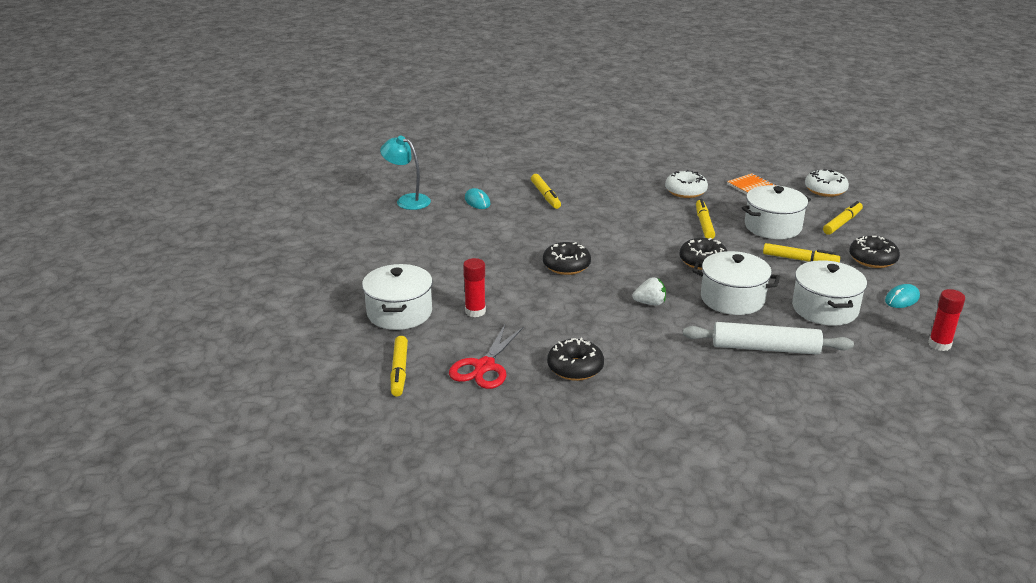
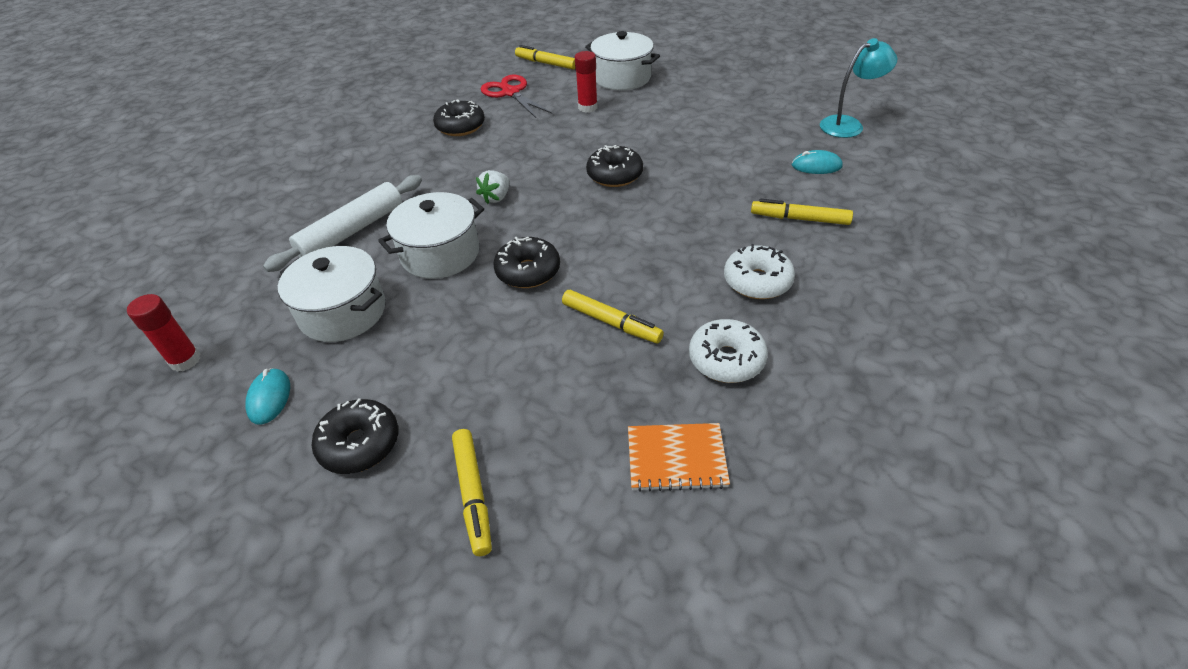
camera: 125 degrees right, 15 degrees up
white pot [742,185,811,239] -> none
yellow marker [763,243,841,263] -> none
white donut [805,169,849,197] -> white donut moved to [724,244,795,299]

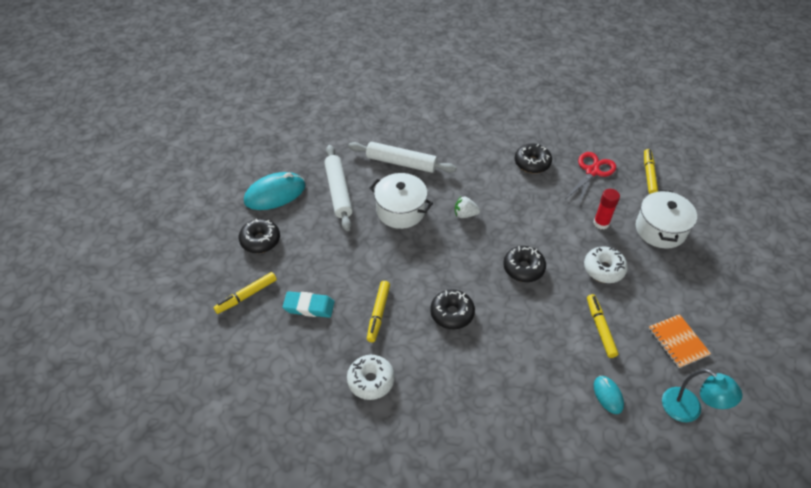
camera: 65 degrees right, 5 degrees up
red glue stick [127,294,201,372] -> none
turquoise mouse [246,368,290,425] -> turquoise mouse [244,172,305,210], size x1.90
white pot [278,246,385,342] -> white rolling pin [324,145,353,231]
black donut [493,237,560,288] -> black donut moved to [430,289,475,329]
orange notebook [628,423,730,492] -> orange notebook moved to [649,314,711,368]
white donut [724,244,795,299] -> white donut moved to [584,246,628,283]
yellow marker [751,199,853,225] -> yellow marker moved to [587,294,618,358]
none -> turquoise eraser [283,291,334,318]

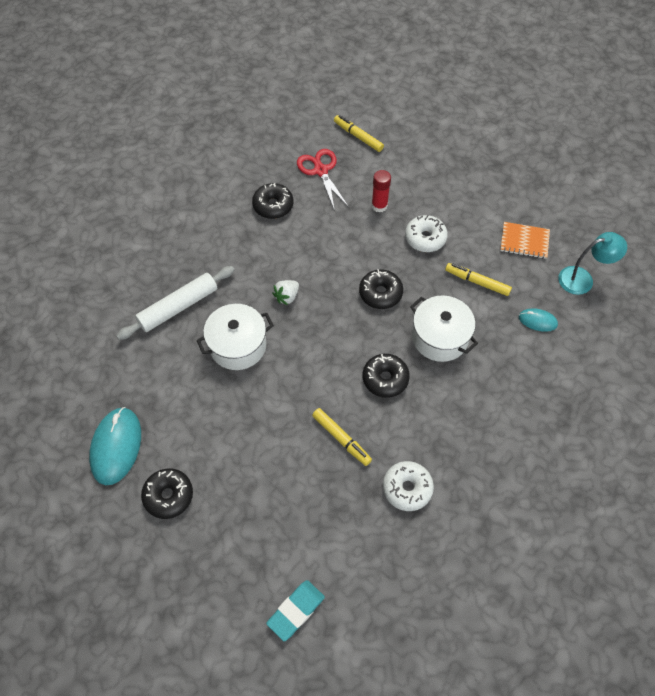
camera: 55 degrees left, 10 degrees up
yellow marker [213,272,277,314] -> none
turquoise eraser [283,291,334,318] -> turquoise eraser moved to [266,580,325,641]
white rolling pin [324,145,353,231] -> none
white pot [636,189,697,249] -> white pot moved to [410,295,478,362]

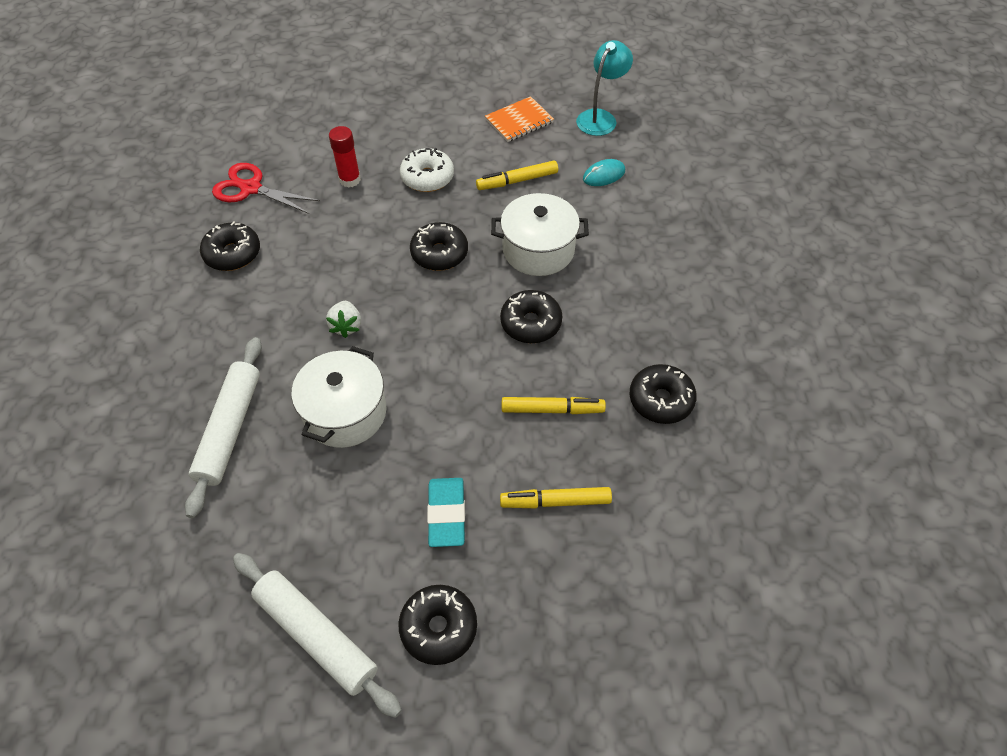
camera: 45 degrees left, 5 degrees down
turquoise mouse [89,407,141,485] -> white rolling pin [233,553,402,718]
turquoise eraser [266,580,325,641] -> turquoise eraser moved to [427,478,465,547]
yellow marker [334,115,384,152] -> yellow marker moved to [500,487,612,508]
white donut [383,461,434,511] -> black donut [629,364,697,424]

